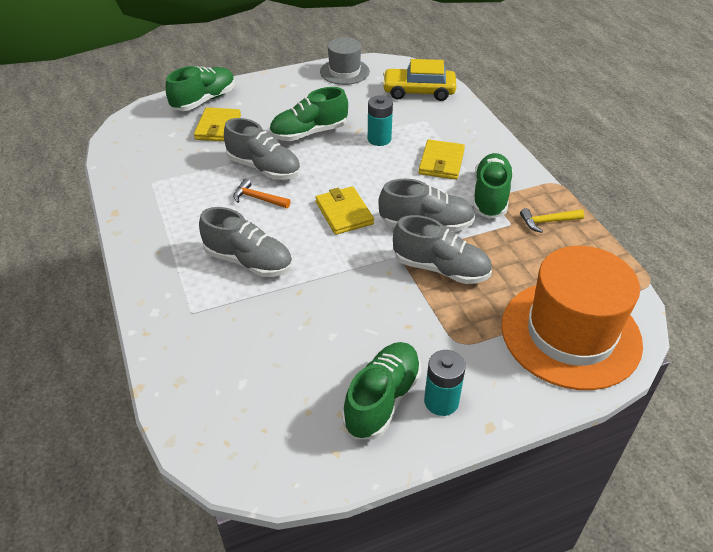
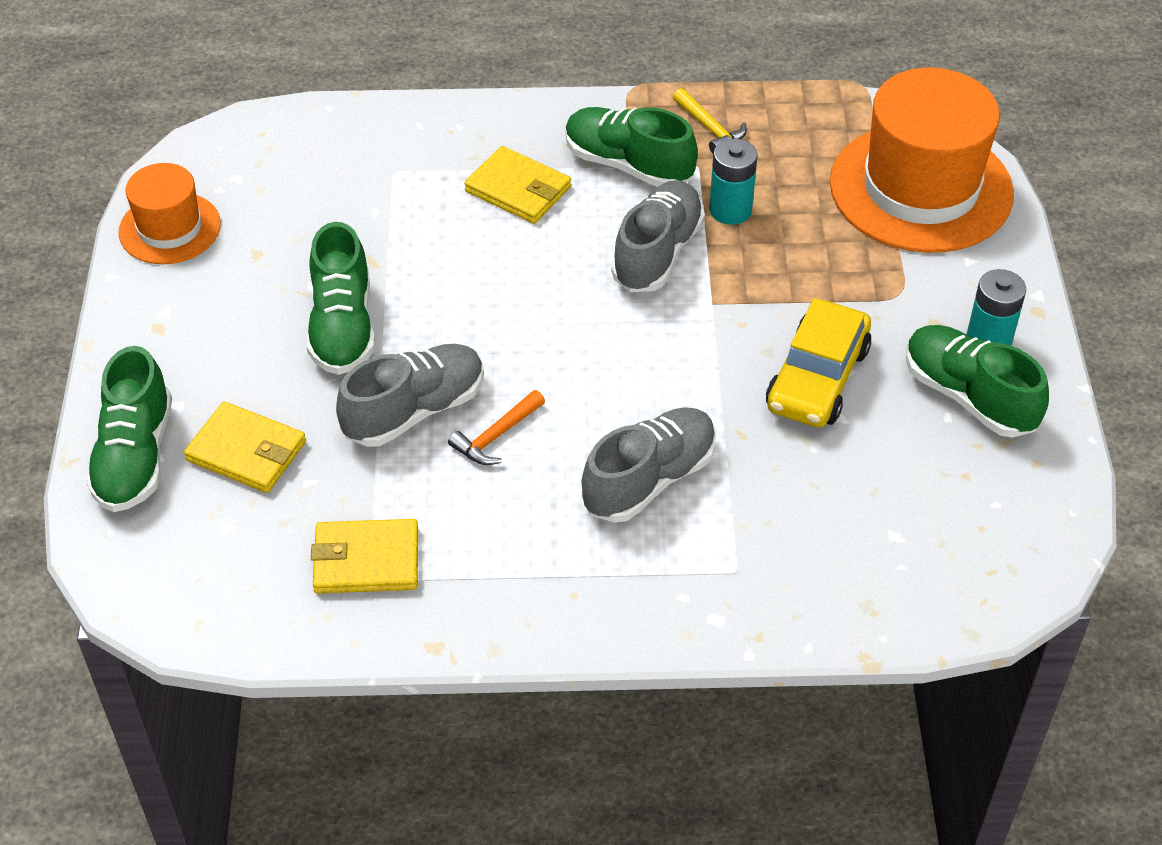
camera: 70 degrees left, 5 degrees up
green shoe [166,66,235,111] -> green shoe turned 150 degrees counterclockwise [85,346,172,512]
yellow wallet [315,186,374,235] -> yellow wallet moved to [311,519,418,594]
grey hat [320,37,370,85] -> orange hat [118,163,221,264]
turquoise battery [368,95,393,146] -> turquoise battery moved to [709,139,758,225]
yellow car [382,59,456,101] -> yellow car moved to [766,298,871,427]
grey shoe [393,215,492,284] -> none
yellow hammer [520,208,584,233] -> yellow hammer turned 45 degrees counterclockwise [673,88,747,153]

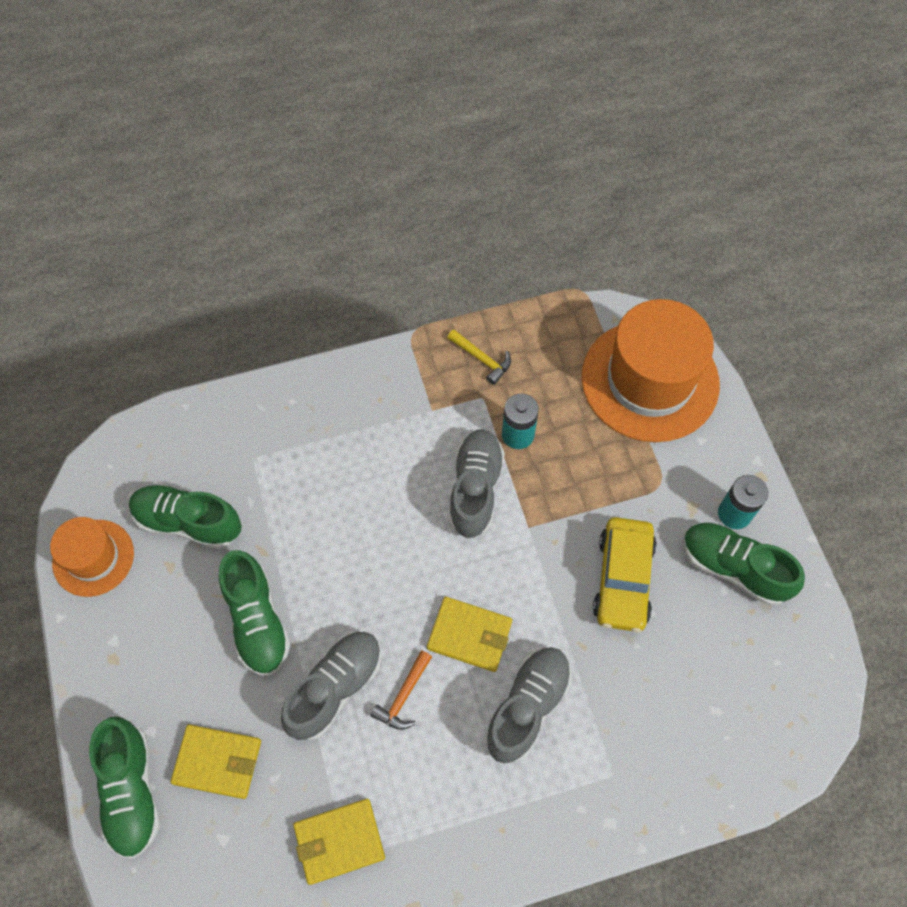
camera: 15 degrees left, 15 degrees up
yellow wallet [464,146,571,224] -> yellow wallet moved to [427,597,512,672]
green shoe [565,107,698,187] -> green shoe moved to [129,484,242,549]

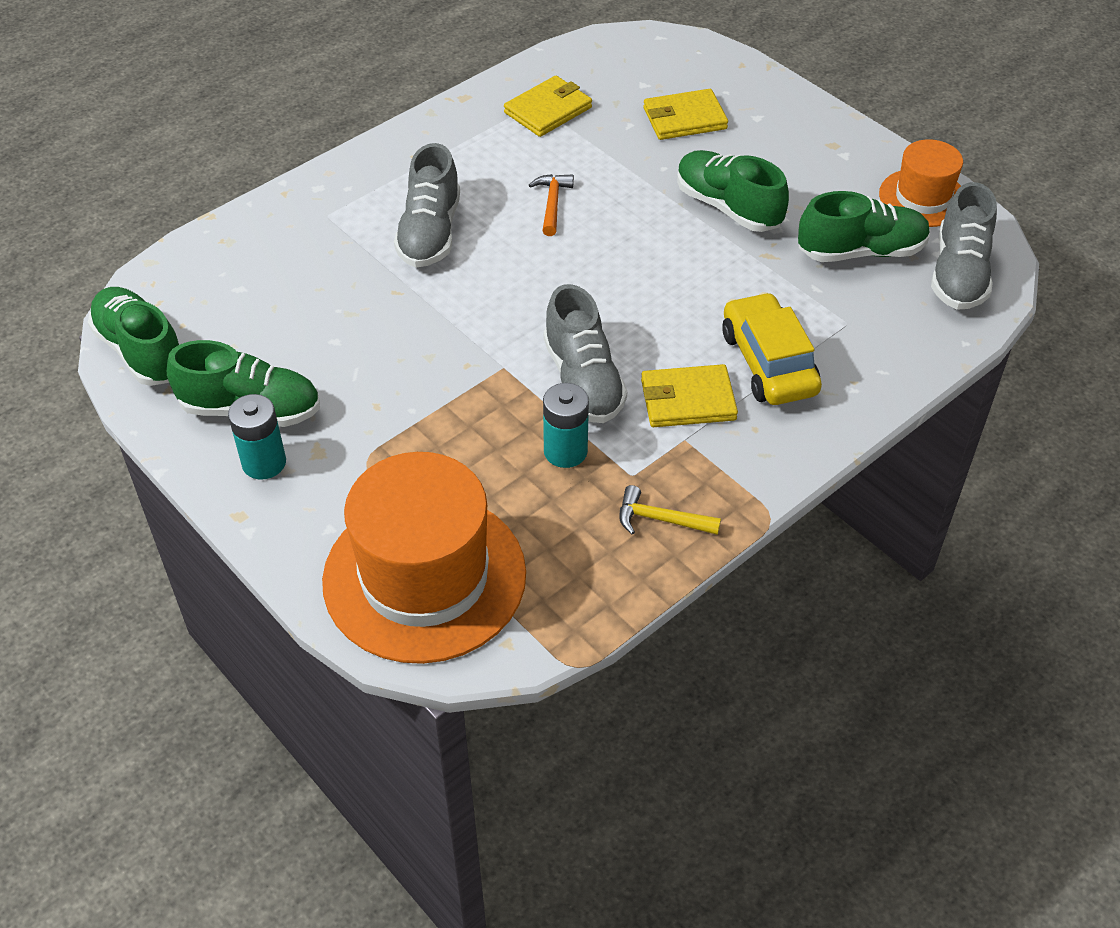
camera: 155 degrees right, 15 degrees down
green shoe [89,717,160,859] -> green shoe moved to [88,287,179,386]
grey shoe [281,632,382,741] -> grey shoe moved to [931,182,997,310]
yellow wallet [427,597,512,672] -> yellow wallet moved to [641,364,738,427]
yellow car [593,517,657,632] -> yellow car moved to [722,292,822,405]

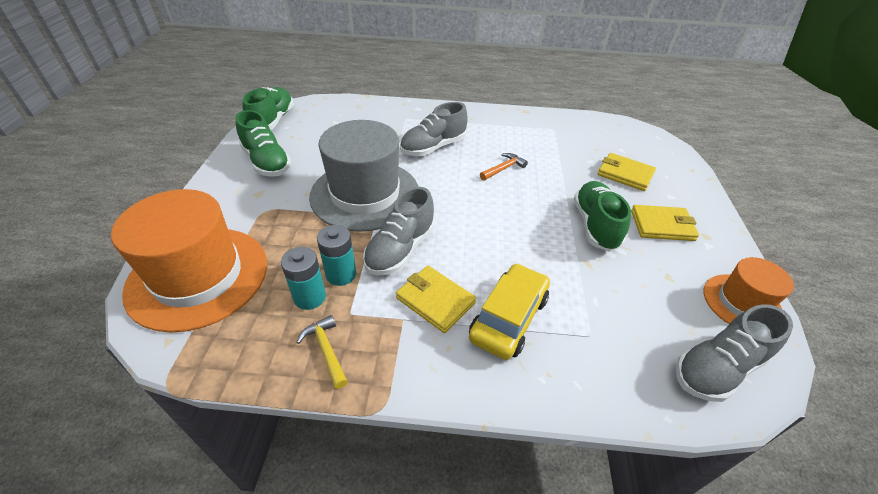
camera: 45 degrees right, 5 degrees down
turquoise battery [228,394,286,480] -> turquoise battery moved to [281,247,326,310]
yellow wallet [504,76,592,137] -> yellow wallet moved to [631,205,699,241]
green shoe [798,191,930,262] -> none
none -> grey hat [309,120,419,231]

